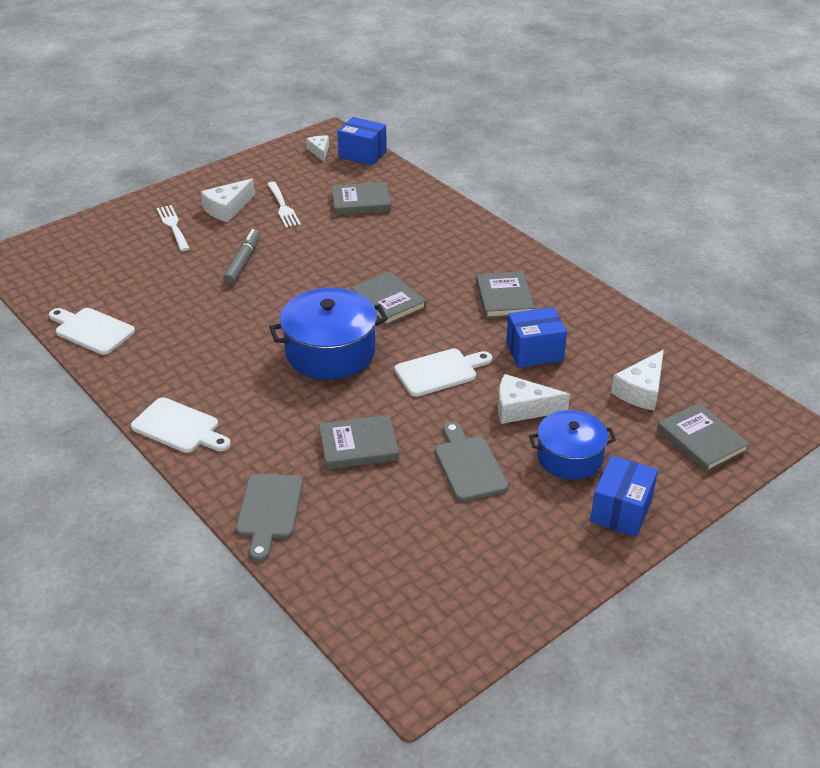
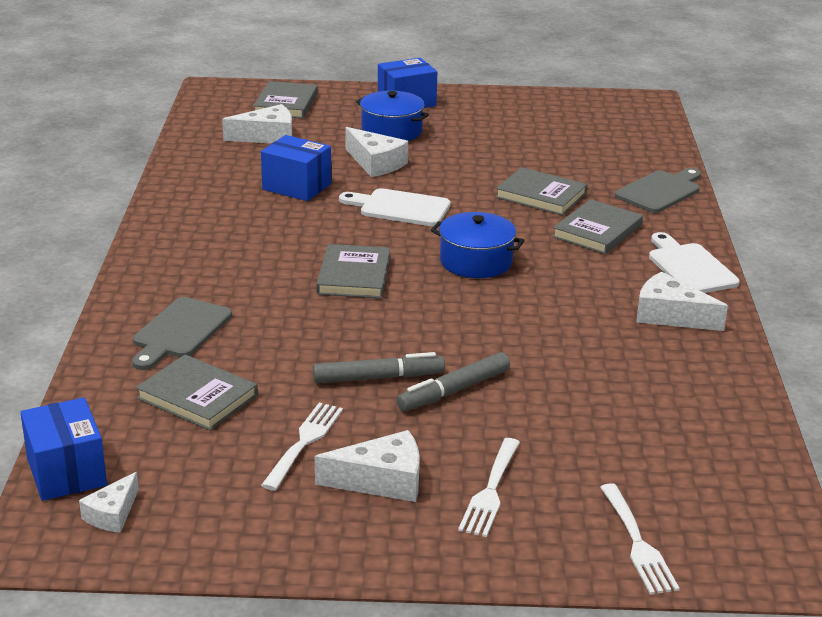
camera: 140 degrees left, 10 degrees down
white cutting board [49,308,135,355] -> none
blue pot [269,288,388,380] -> blue pot [431,212,525,278], size x0.66
grey cutting board [435,422,508,502] -> grey cutting board moved to [132,297,232,370]
grey book [476,271,535,318] -> grey book moved to [552,199,643,254]
none -> grey marker [313,352,445,383]
none -> white fork [600,483,680,595]
none -> white cheese [636,272,728,331]

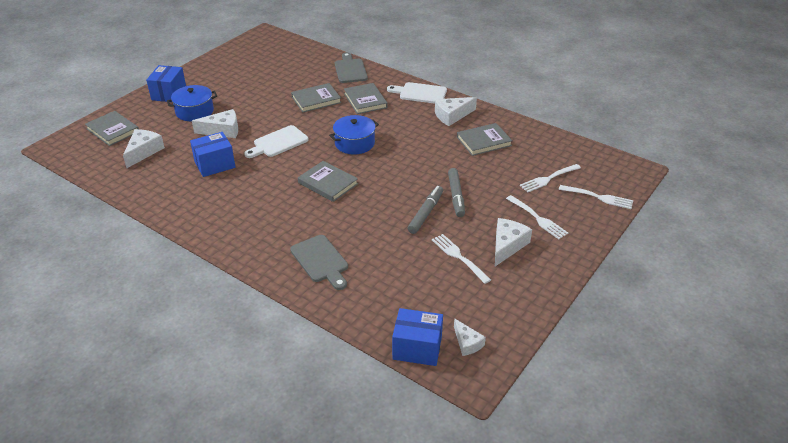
camera: 55 degrees left, 10 degrees up
grey book [136,355,258,431] -> grey book moved to [457,123,513,156]
none -> white fork [520,164,581,193]

